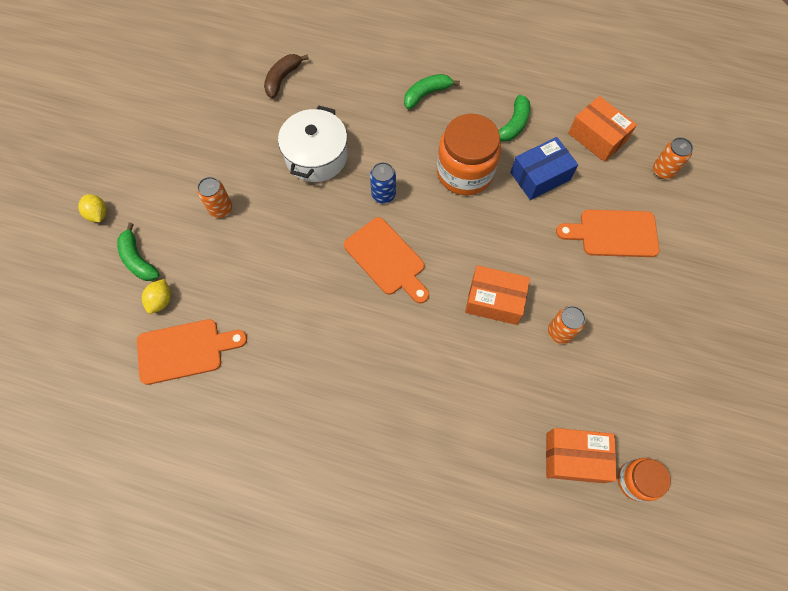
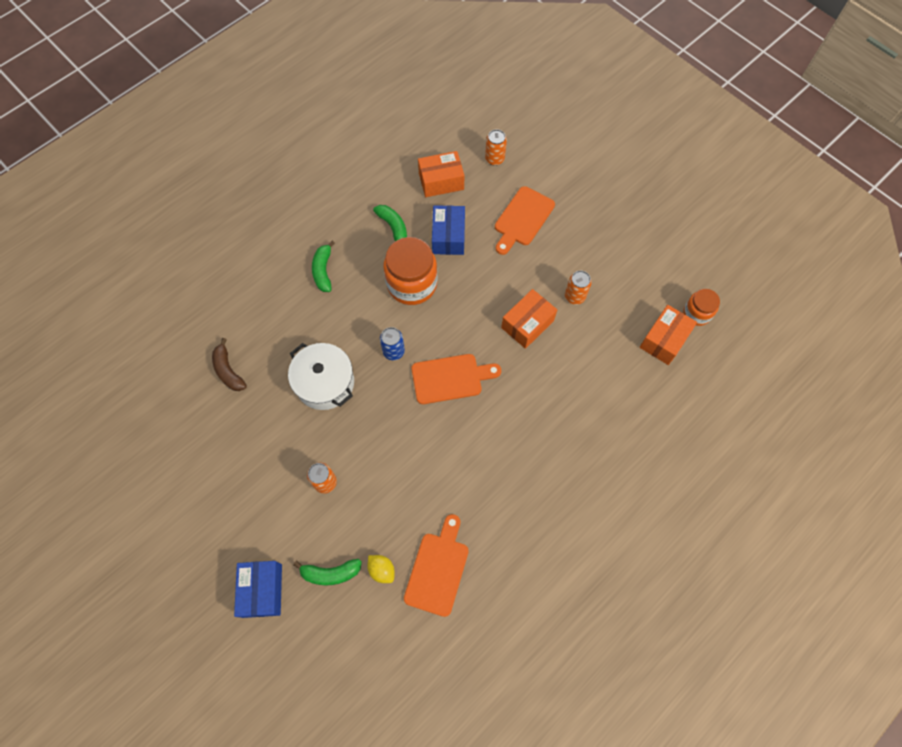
camera: 60 degrees left, 0 degrees up
yellow lemon [78,194,107,222] -> blue box [234,561,282,618]

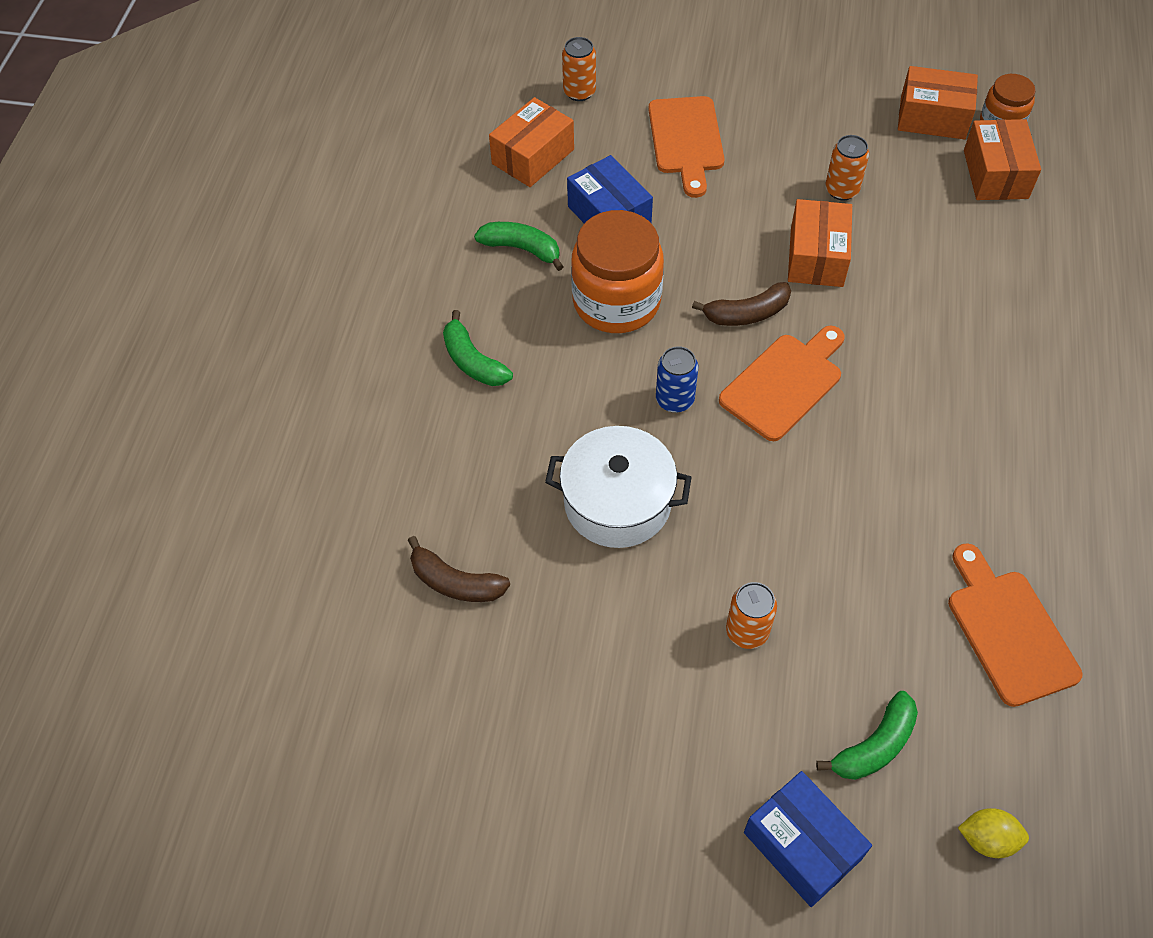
camera: 35 degrees left, 10 degrees down
yellow lemon [367,555,395,583] -> yellow lemon moved to [958,808,1029,858]
none -> brown banana [692,282,791,326]
none -> orange box [898,66,978,139]

